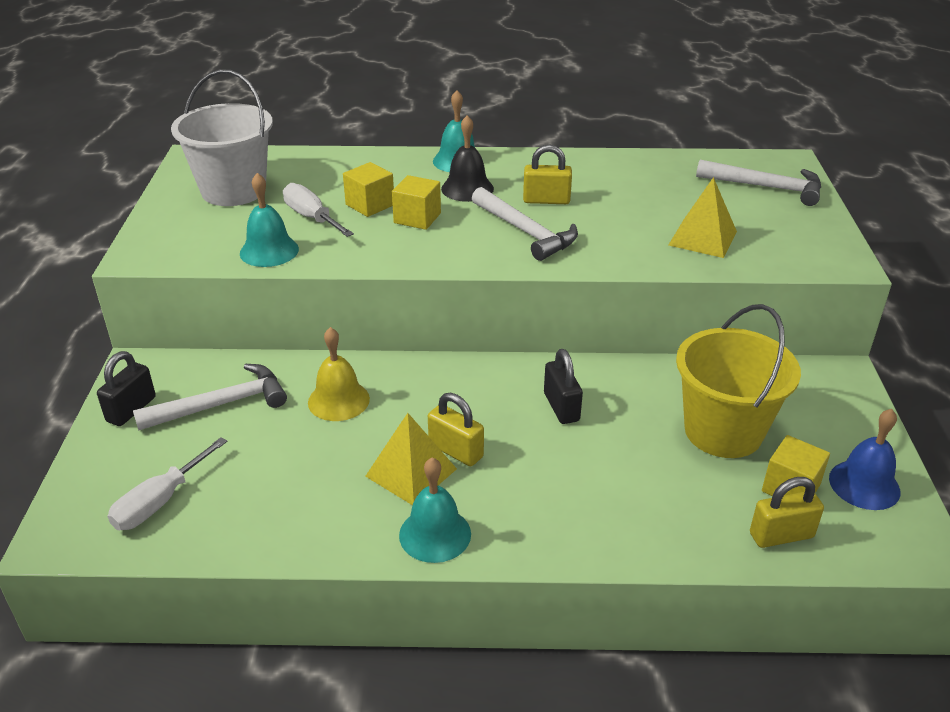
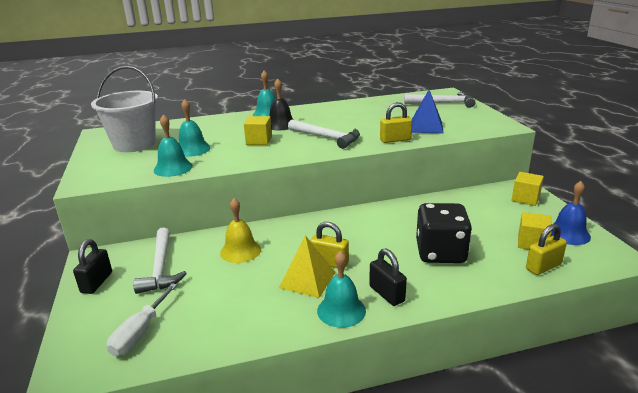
camera: 15 degrees left, 10 degrees down
white hammer [133,364,287,431] -> white hammer turned 120 degrees clockwise [133,227,187,294]
white screwdriver [283,183,354,237] -> turquoise bell [179,99,211,157]
yellow cube [343,162,394,217] -> yellow cube moved to [512,172,544,206]
yellow padlock [523,144,572,204] -> yellow padlock moved to [380,102,412,143]
black padlock [544,349,583,424] -> black padlock moved to [369,248,407,306]
yellow pyramid [669,177,737,258] -> blue pyramid [412,90,444,133]
yellow bucket [676,304,801,458] -> none
none -> black dice [416,203,472,263]

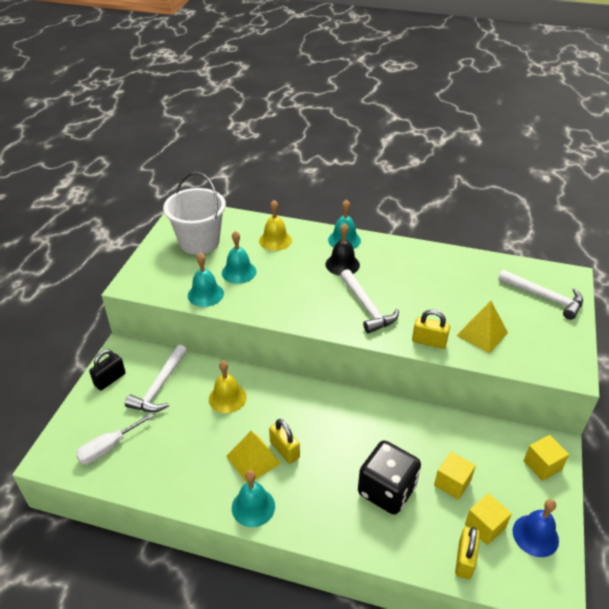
camera: 30 degrees right, 15 degrees up
yellow cube [244,116,272,145] -> yellow cube moved to [434,452,476,500]
black padlock [369,248,407,306] -> none
blue pyramid [412,90,444,133] -> yellow pyramid [456,301,508,353]
yellow padlock [526,224,567,275] -> yellow padlock turned 75 degrees counterclockwise [455,527,480,579]
none -> yellow bell [259,200,292,251]

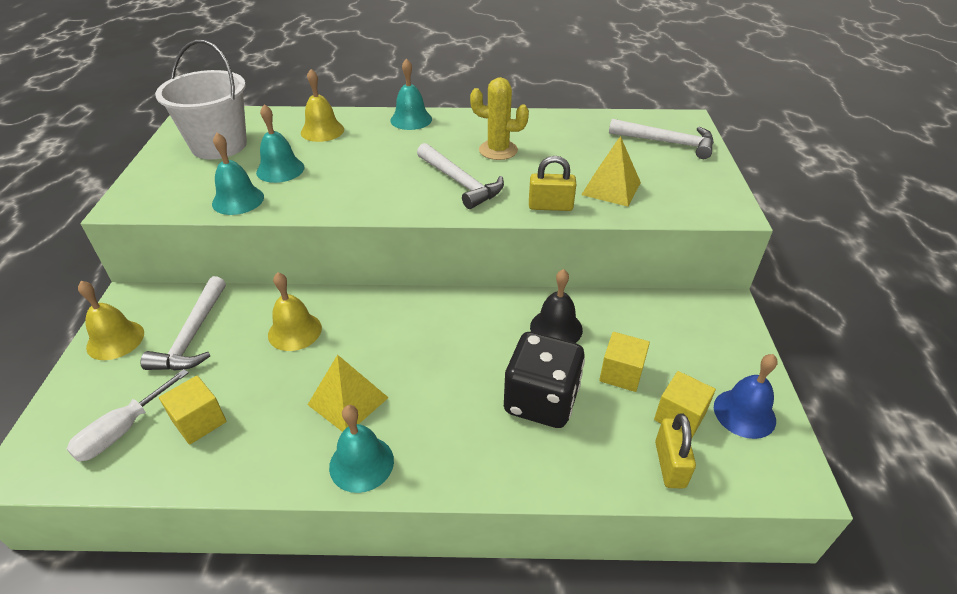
camera: 15 degrees left, 0 degrees up
black padlock [89,349,126,390] -> yellow bell [78,281,144,360]
yellow padlock [269,419,300,464] -> none
black bell [325,223,360,276] -> black bell moved to [530,269,583,343]
yellow cube [524,435,569,481] -> yellow cube moved to [159,376,227,445]
none -> yellow cactus [470,77,529,160]

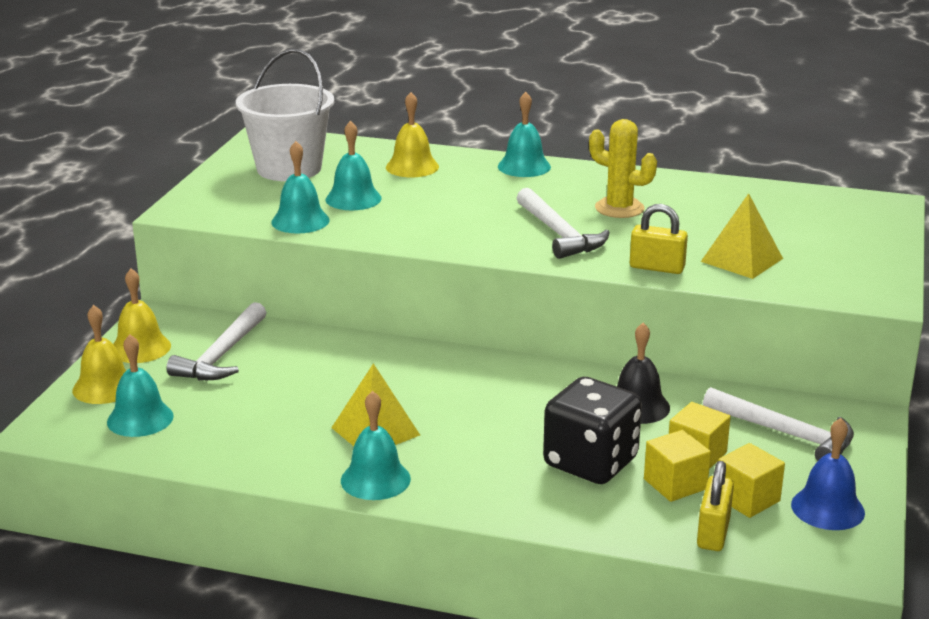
camera: 15 degrees right, 15 degrees down
white screwdriver [67,369,189,462] -> turquoise bell [107,334,174,437]
yellow cube [159,376,227,445] -> yellow cube moved to [644,430,711,502]
yellow bell [268,272,322,351] -> yellow bell moved to [72,305,126,404]
white hammer [609,119,714,159] -> white hammer moved to [703,387,854,461]

